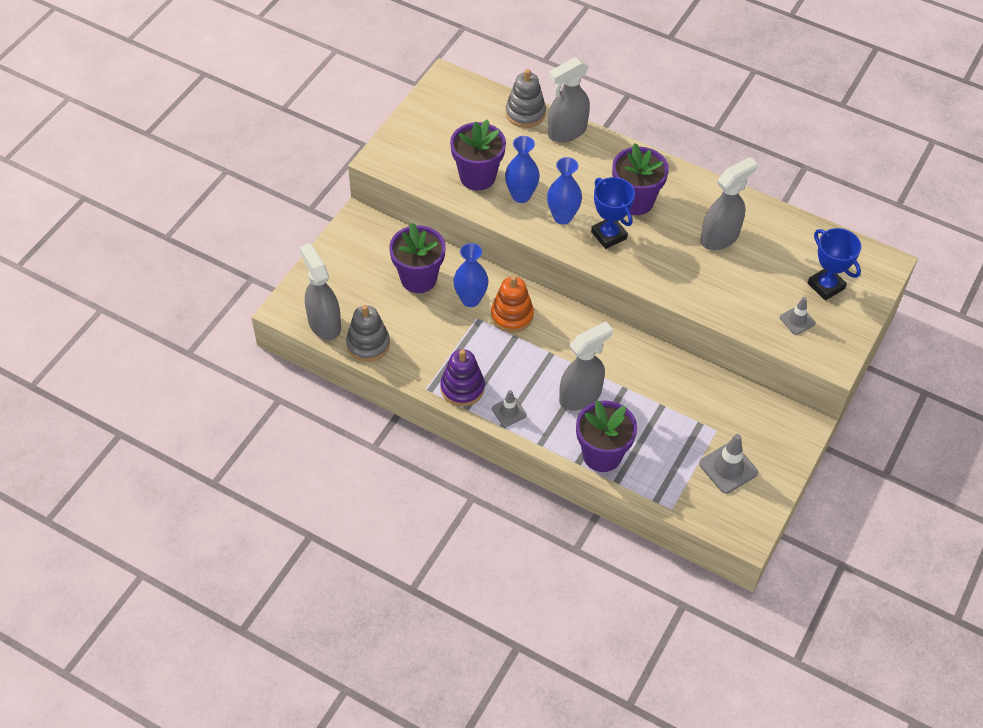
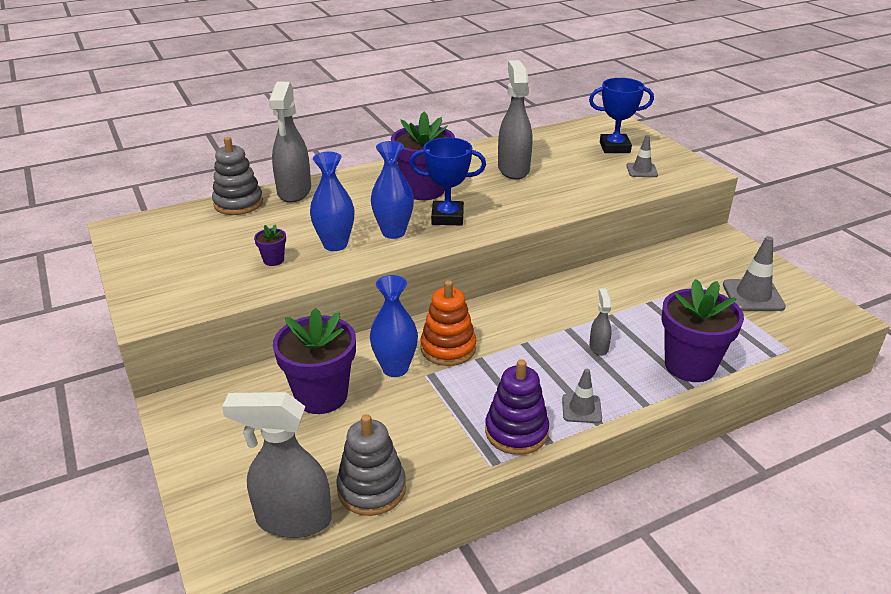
camera: 55 degrees left, 20 degrees down
purple flower pot [450,119,506,190] -> purple flower pot [254,224,286,266], size x0.43
grey spray bottle [559,322,613,410] -> grey spray bottle [589,289,612,356], size x0.49

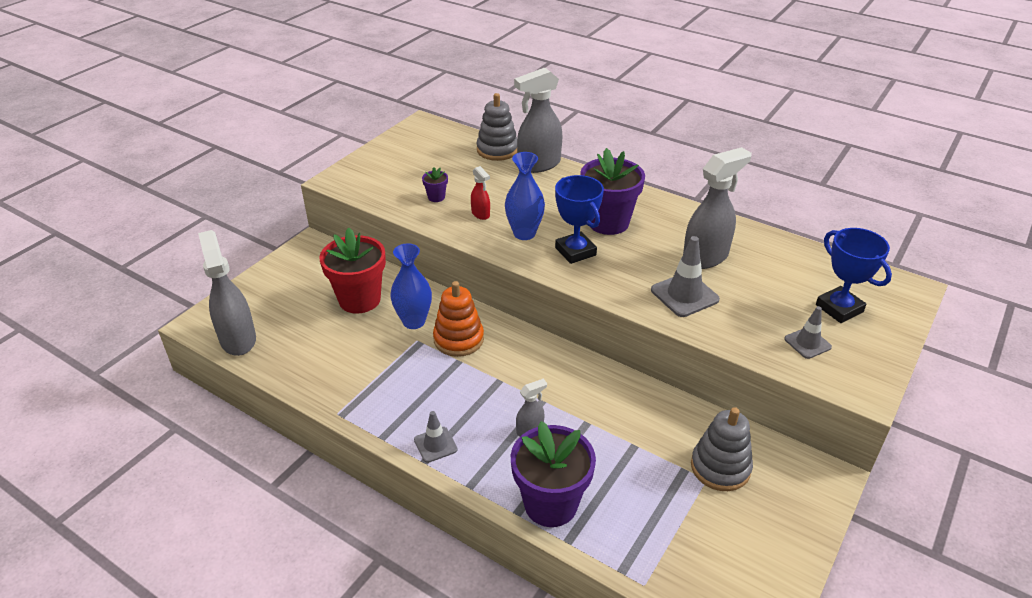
camera: 60 degrees right, 5 degrees up
purple flower pot [273,308,356,414] -> red flower pot [319,228,386,313]
blue vase [310,152,354,251] -> red spray bottle [471,166,490,220]
grey stacking toy [336,414,406,516] -> grey stacking toy moved to [691,407,753,491]
purple stacking toy [485,359,549,455] -> none
grey traffic cone [723,236,786,311] -> grey traffic cone moved to [651,236,720,317]

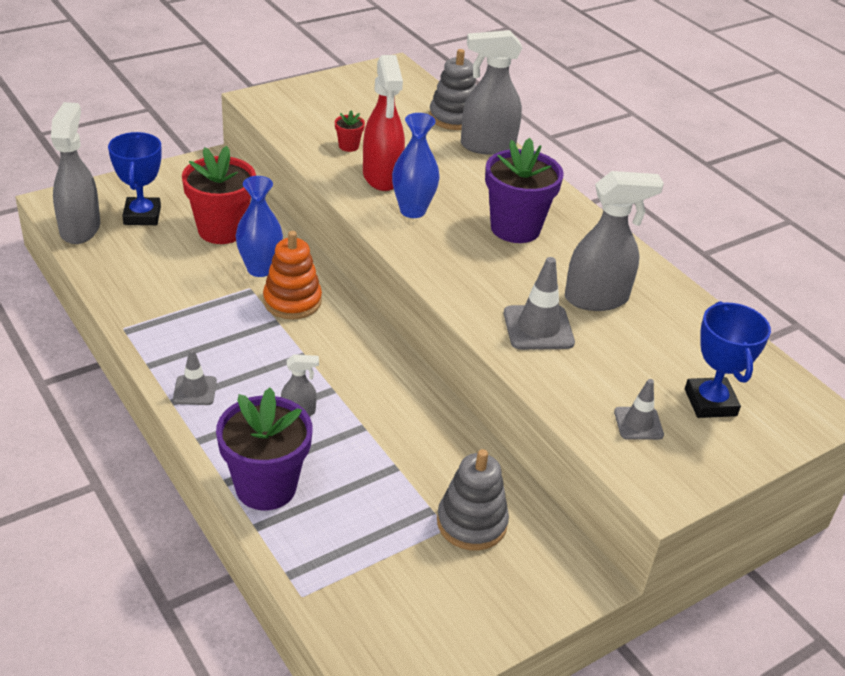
camera: 20 degrees right, 0 degrees up
purple flower pot [422,167,448,202] -> red flower pot [335,110,365,152]
red spray bottle [471,166,490,220] -> red spray bottle [363,55,405,191], size x2.06
blue trophy [555,175,604,264] -> blue trophy moved to [108,132,162,225]

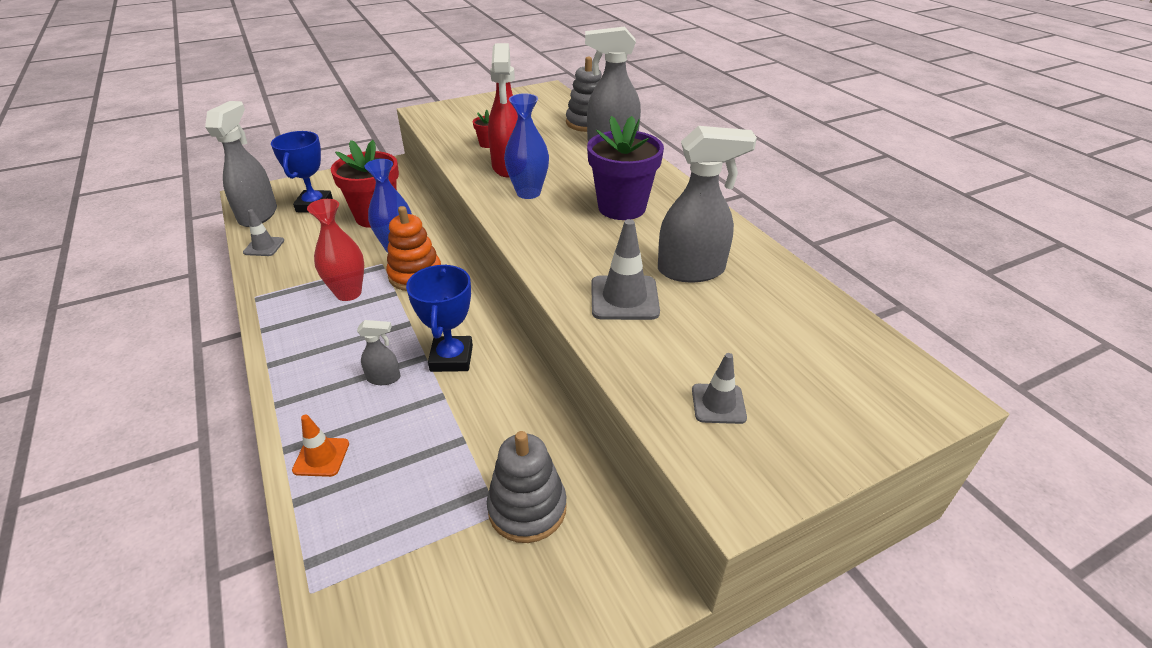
camera: 10 degrees right, 0 degrees up
grey traffic cone [173,349,217,405] -> grey traffic cone moved to [243,209,284,256]
purple flower pot [216,388,312,510] -> orange traffic cone [292,414,349,477]
blue trophy [685,301,771,418] -> blue trophy moved to [406,265,473,372]
none -> red vase [307,199,364,301]

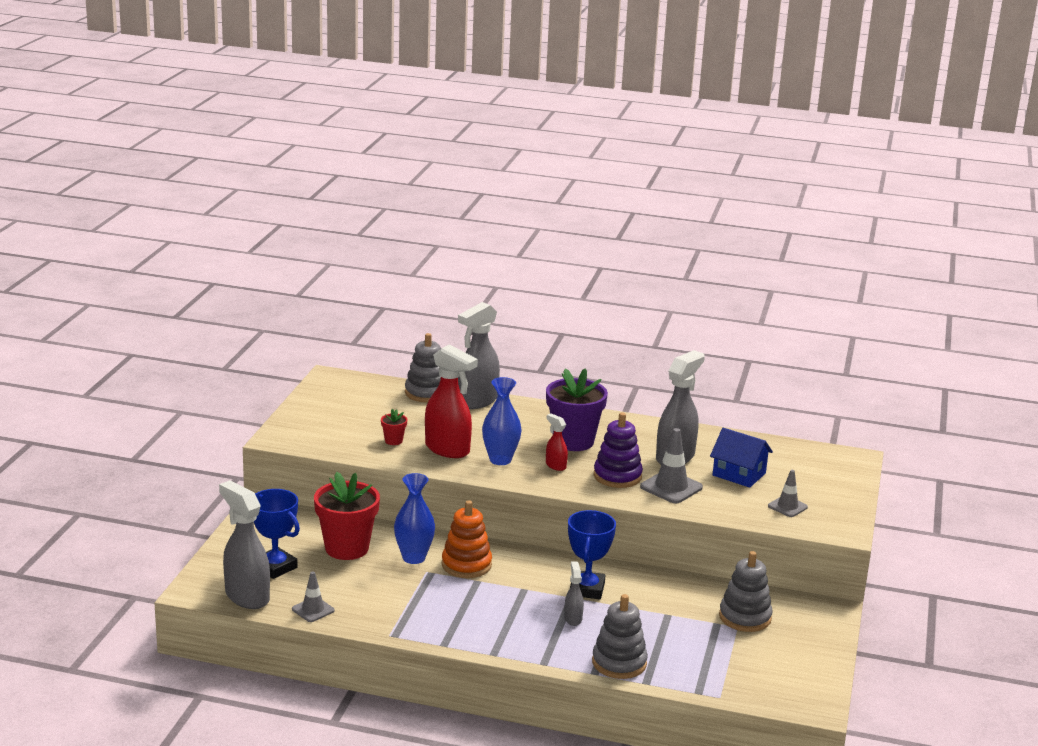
camera: 50 degrees left, 15 degrees down
orange traffic cone [292,414,349,477] -> grey stacking toy [592,594,648,679]
red vase [307,199,364,301] -> none
grey spray bottle [357,320,400,385] -> grey spray bottle turned 45 degrees counterclockwise [564,562,584,626]
blue trophy [406,265,473,372] -> blue trophy turned 60 degrees clockwise [568,510,616,599]
none -> red spray bottle [546,413,568,471]
none -> purple stacking toy [594,412,643,488]
none -> blue house [710,428,773,488]

